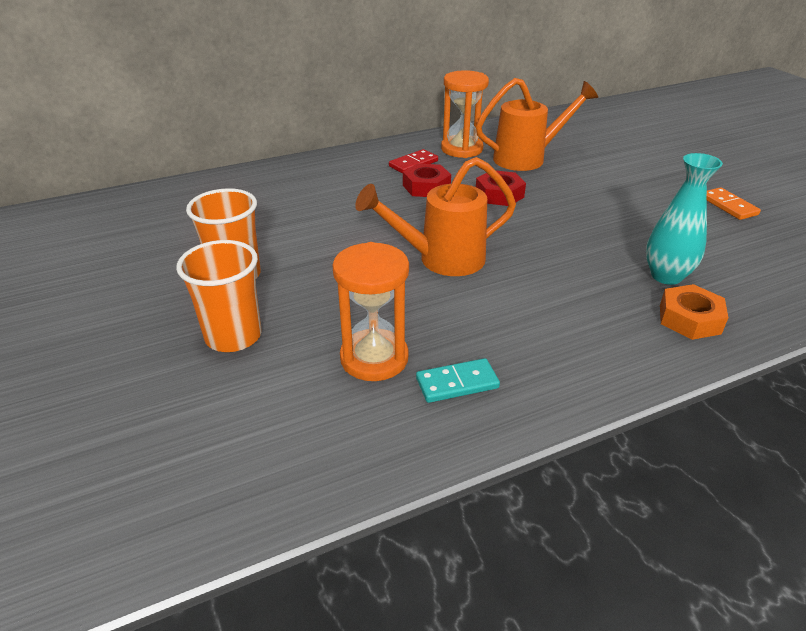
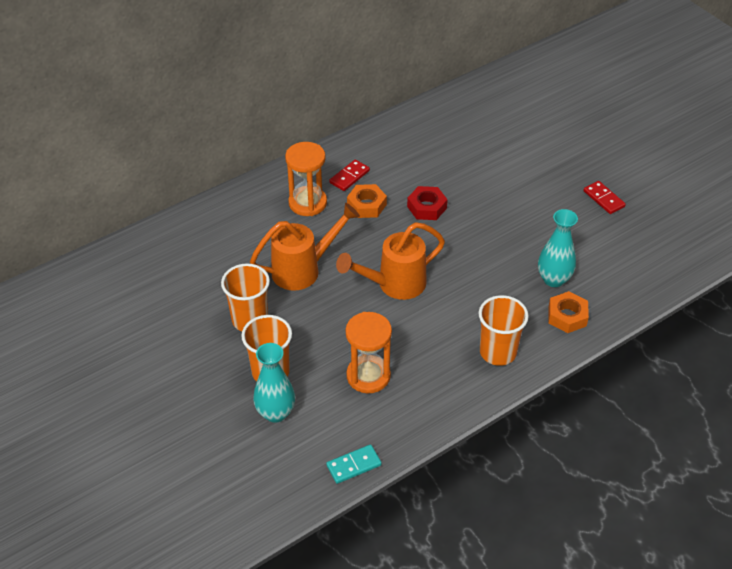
camera: 10 degrees left, 10 degrees up
red nut [403,163,451,197] -> orange nut [347,184,387,218]
turquoise domino [416,358,500,403] -> turquoise domino moved to [326,444,382,484]
orange hourglass [441,70,489,158] -> orange hourglass moved to [285,142,327,216]
orange watering can [476,78,598,171] -> orange watering can moved to [250,203,360,291]
orange domino [707,187,761,220] -> red domino [584,181,626,214]
none -> turquoise vase [253,343,295,423]
none -> orange cup [479,295,529,366]

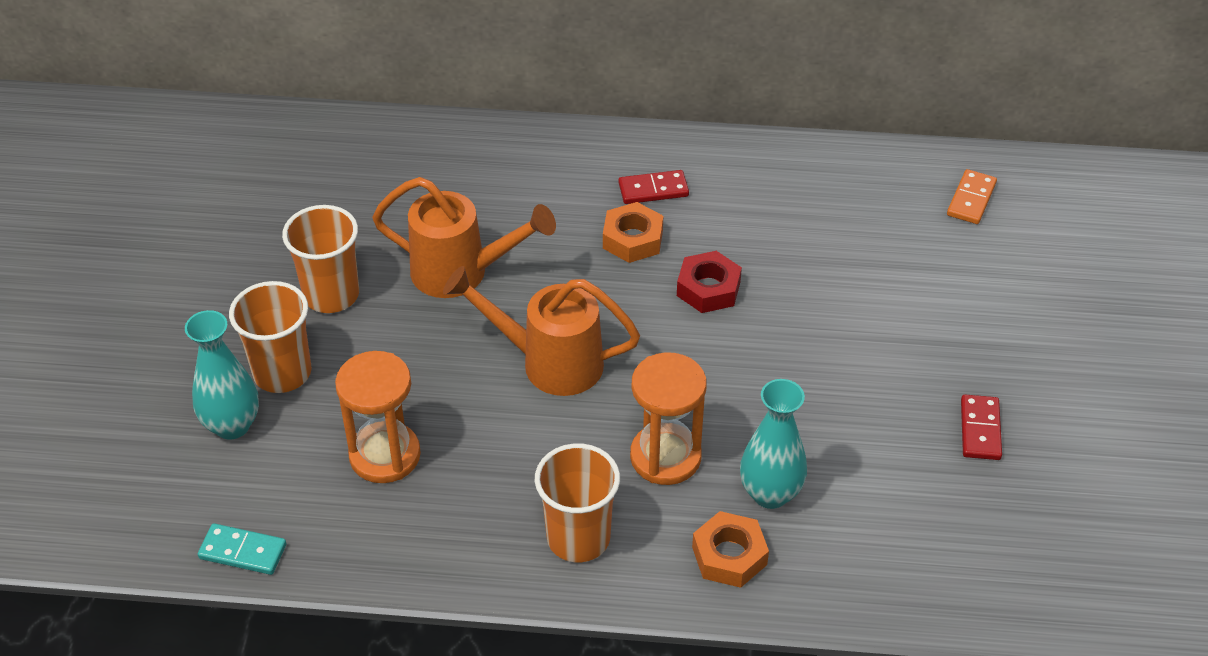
camera: 40 degrees right, 0 degrees up
orange hourglass [285,142,327,216] -> orange hourglass moved to [630,352,707,485]
none -> orange domino [947,169,997,224]

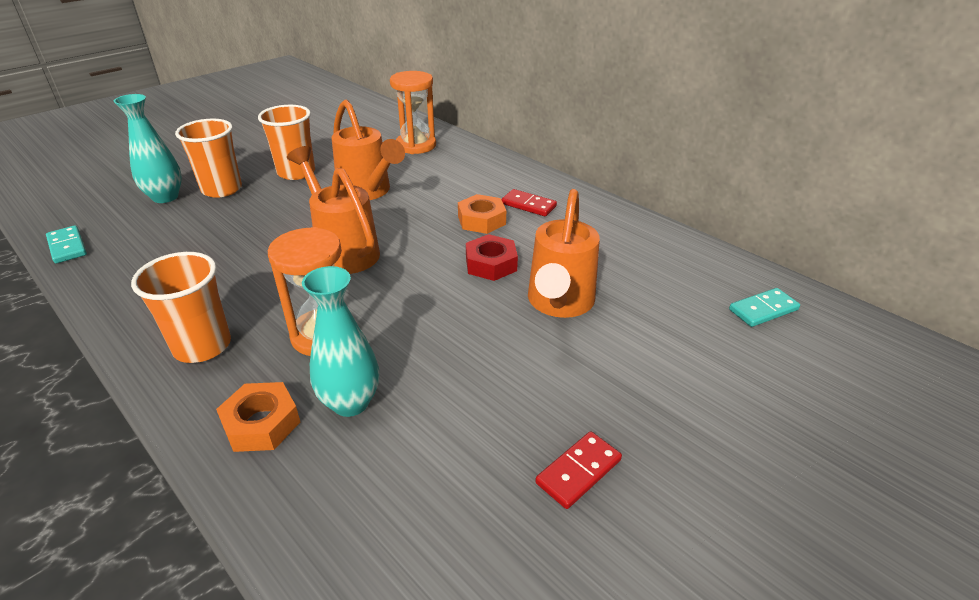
camera: 40 degrees right, 10 degrees down
orange hourglass [335,351,421,483] -> orange hourglass moved to [390,71,436,154]
orange domino [947,169,997,224] -> turquoise domino [729,288,800,327]
none -> orange watering can [528,189,600,318]

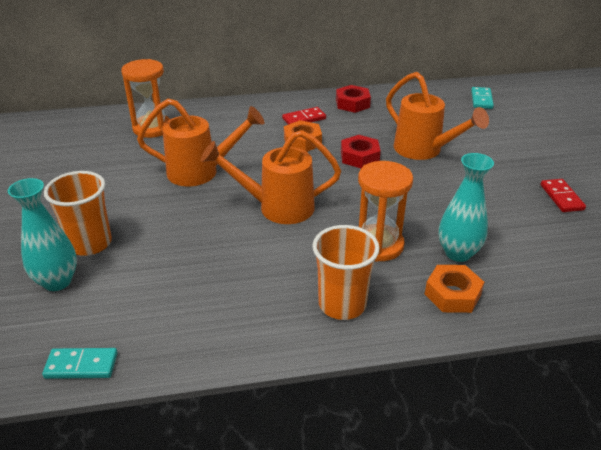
camera: 55 degrees left, 0 degrees up
orange cup [258,105,315,180] -> none
none -> red nut [336,85,371,113]

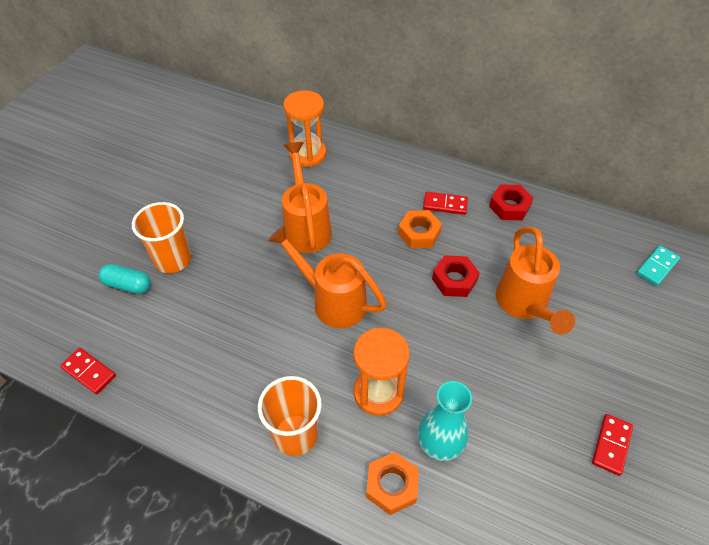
camera: 35 degrees right, 15 degrees up
turquoise vase [8,178,77,291] -> turquoise capsule [98,264,151,294]
turquoise domino [42,348,118,379] -> red domino [60,348,116,394]
orange watering can [137,99,264,187] -> orange watering can turned 135 degrees counterclockwise [282,142,332,253]

